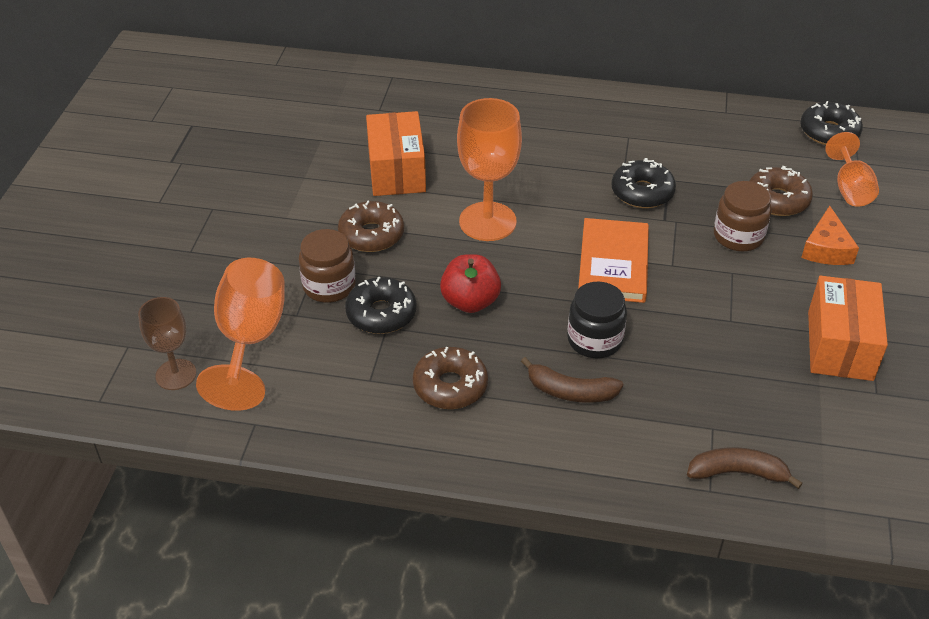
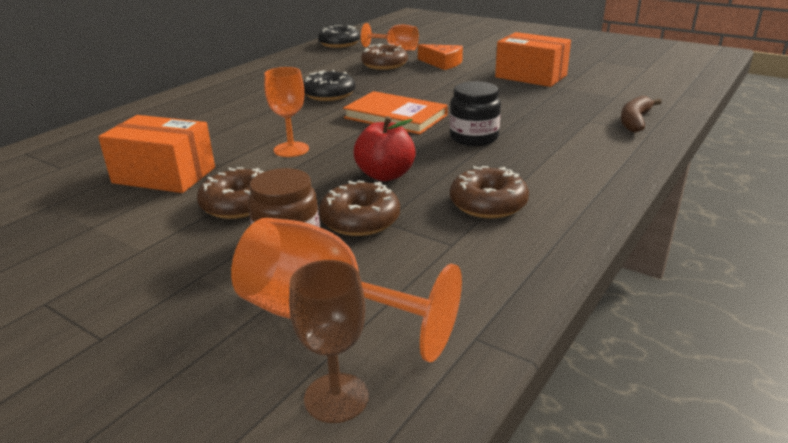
camera: 65 degrees left, 15 degrees down
black donut [345,277,417,334] -> brown donut [319,180,400,236]
orange goblet [457,98,522,241] -> orange goblet [264,67,309,157], size x0.62
brown banana [521,357,623,403] -> none
brown jar [714,181,772,252] -> none

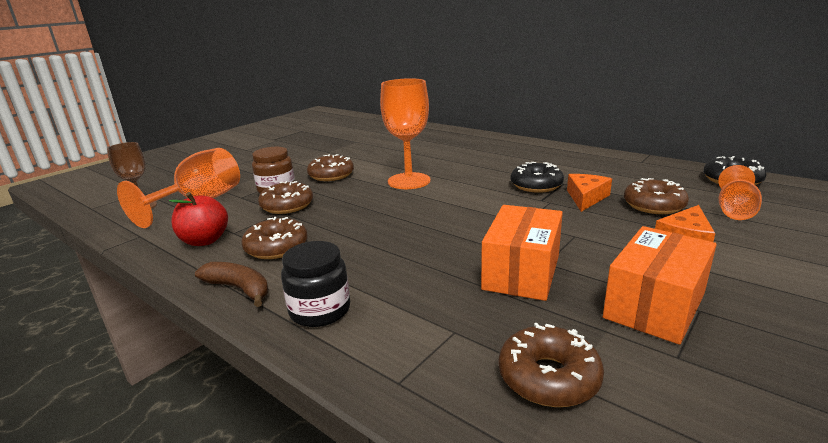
camera: 95 degrees right, 5 degrees down
orange box [98,115,215,193] -> orange box moved to [481,205,563,301]
orange goblet [264,67,309,157] -> orange goblet [380,78,430,189], size x1.62
orange book [343,91,448,134] -> none
red apple [354,116,416,181] -> red apple moved to [169,192,228,246]
black jar [450,81,501,146] -> black jar moved to [281,241,350,327]
brown banana [621,96,662,133] -> brown banana moved to [195,262,268,307]
none -> brown donut [499,323,604,407]
none -> orange cheese [567,174,612,212]

